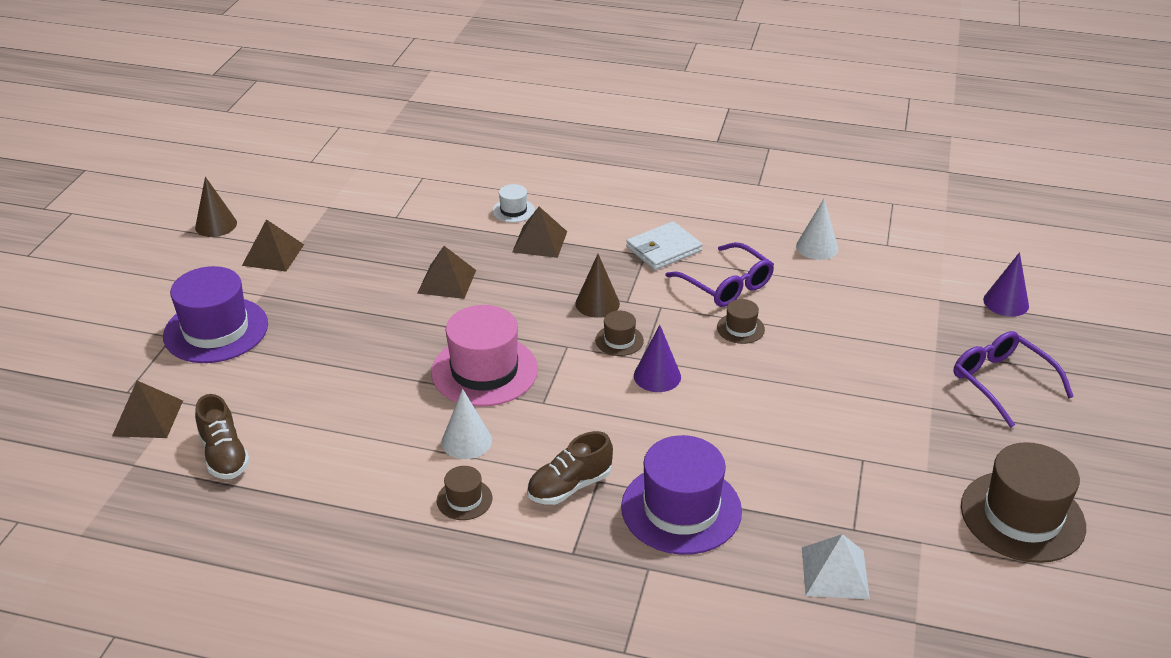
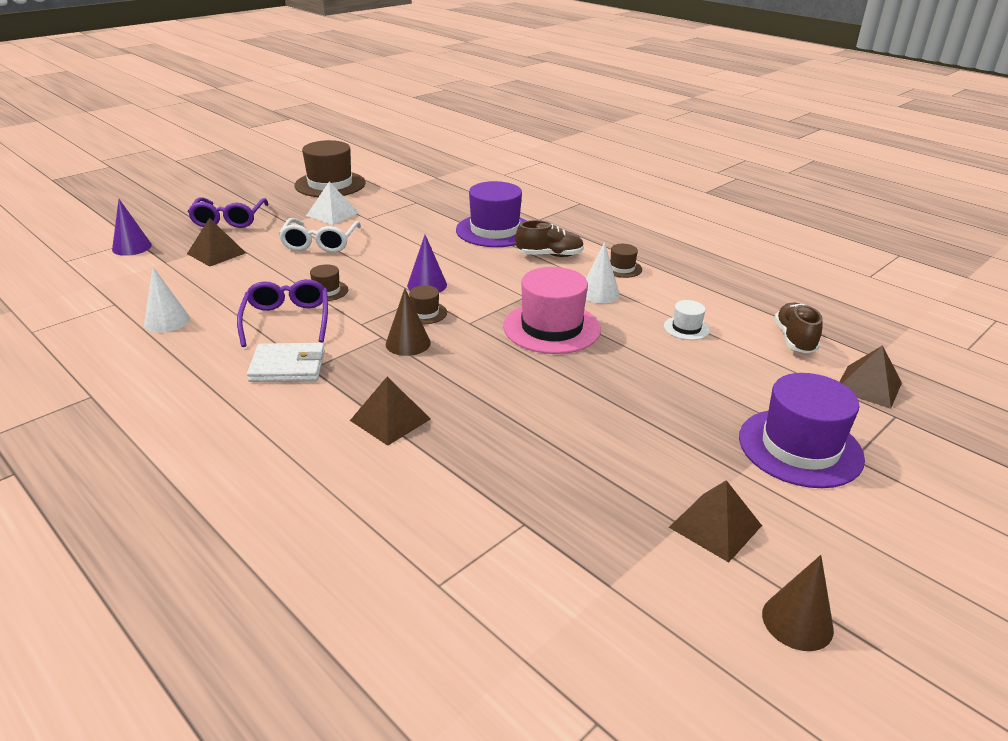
camera: 150 degrees left, 5 degrees down
brown pyramid [417,246,476,299] -> brown pyramid moved to [187,218,246,267]
white hat [493,184,535,223] -> white hat moved to [664,300,710,340]
white pyramid [802,534,870,599] -> white pyramid moved to [306,182,359,225]
none -> white glasses [279,218,361,253]

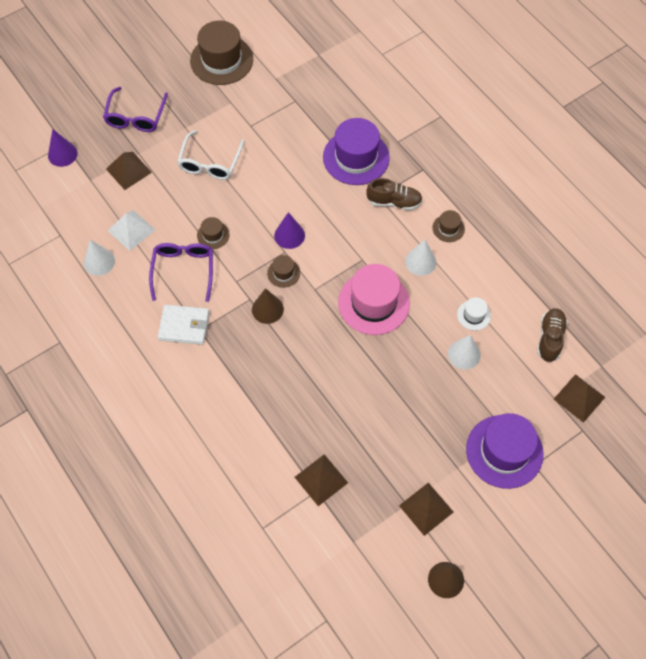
camera: 10 degrees right, 30 degrees up
white pyramid [306,182,359,225] -> white pyramid moved to [108,210,155,251]
brown pyramid [350,377,431,446] -> brown pyramid moved to [295,454,348,506]
none -> white cone [448,335,481,370]

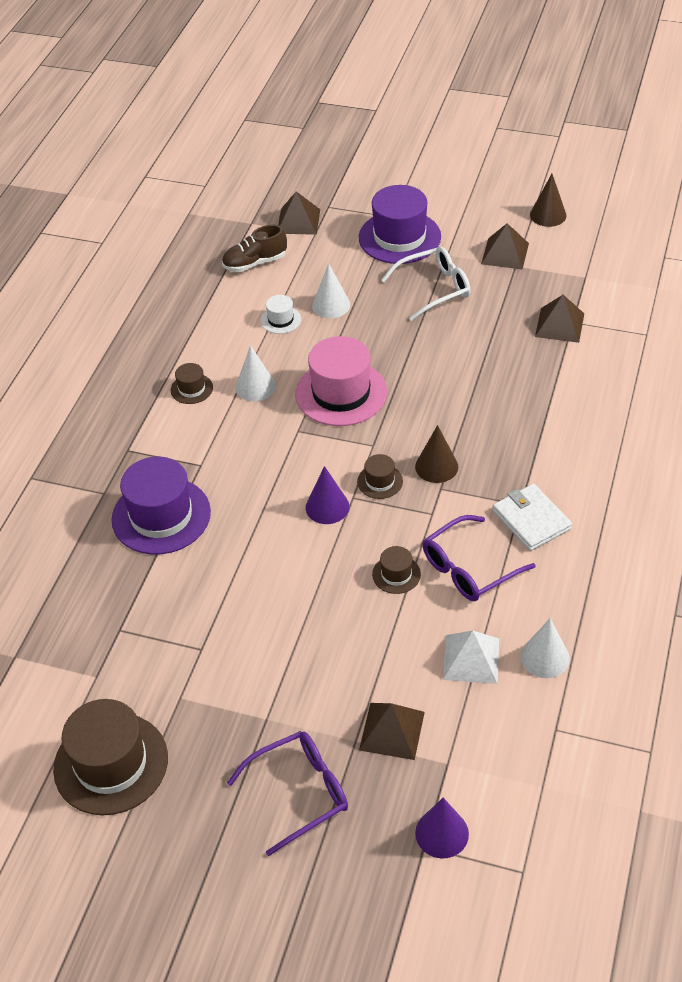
camera: 125 degrees left, 15 degrees down
white glasses [177,130,244,180] -> white glasses moved to [381,246,470,321]
brown shoe [366,178,423,210] -> none

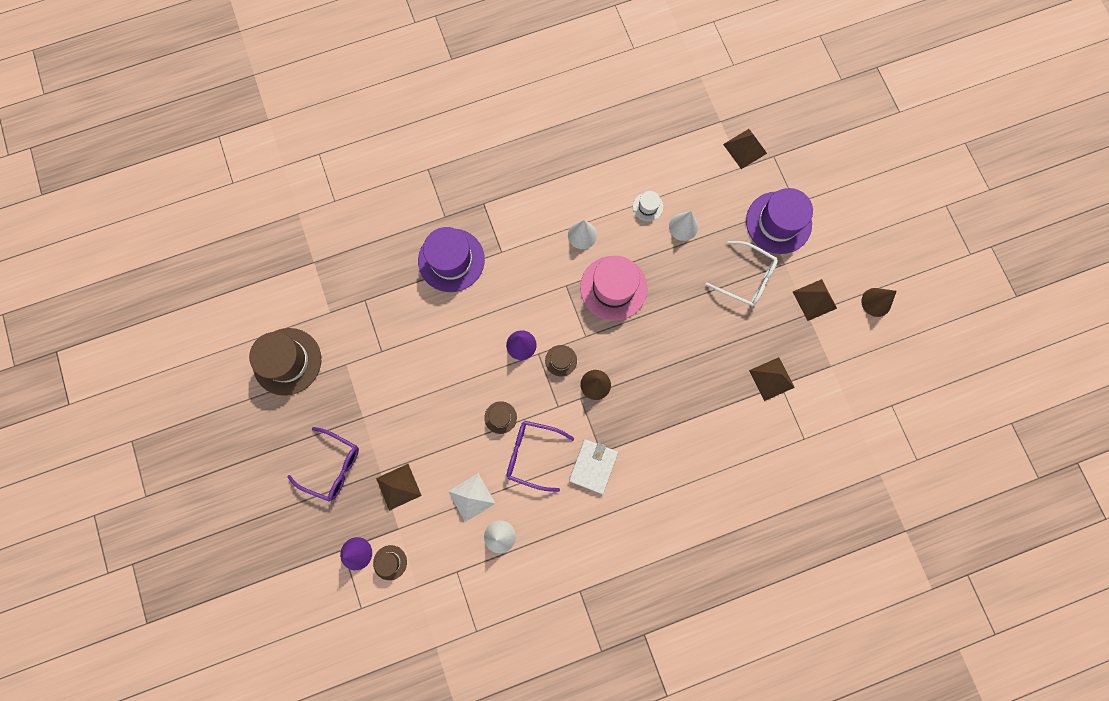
camera: 50 degrees right, 30 degrees up
brown hat [171,363,213,404] -> brown hat moved to [373,545,407,580]
brown shoe [222,224,287,272] -> none

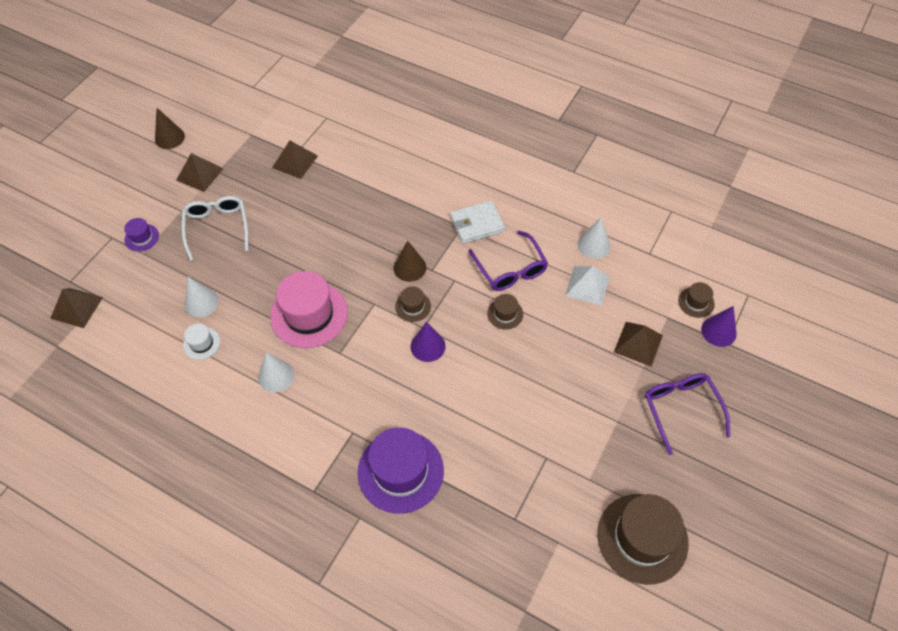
camera: 130 degrees left, 20 degrees down
purple hat [746,188,813,254] -> purple hat [124,218,159,252], size x0.47

